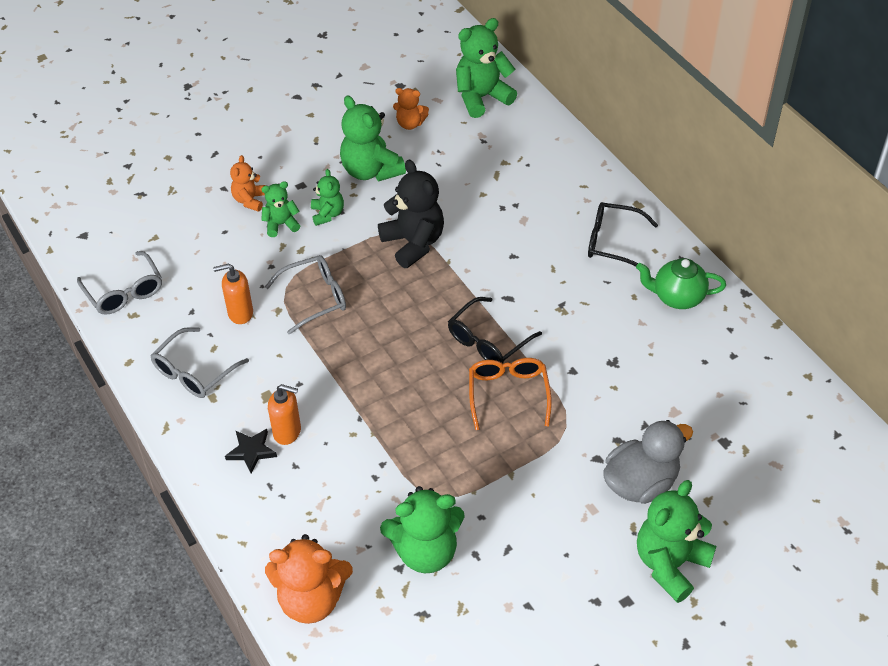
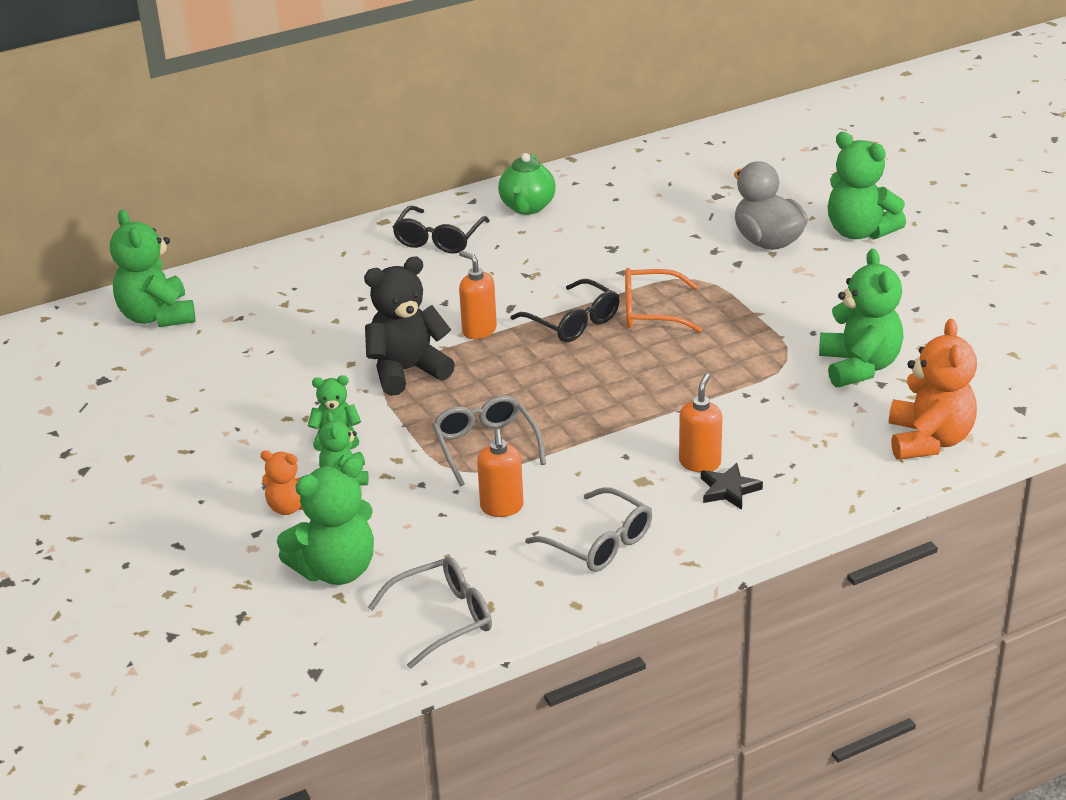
camera: 85 degrees left, 15 degrees down
green teddy bear [340,95,406,181] -> green teddy bear moved to [277,457,374,585]
orange teddy bear [393,88,429,130] -> none
none -> orange soap dispenser [459,251,497,339]

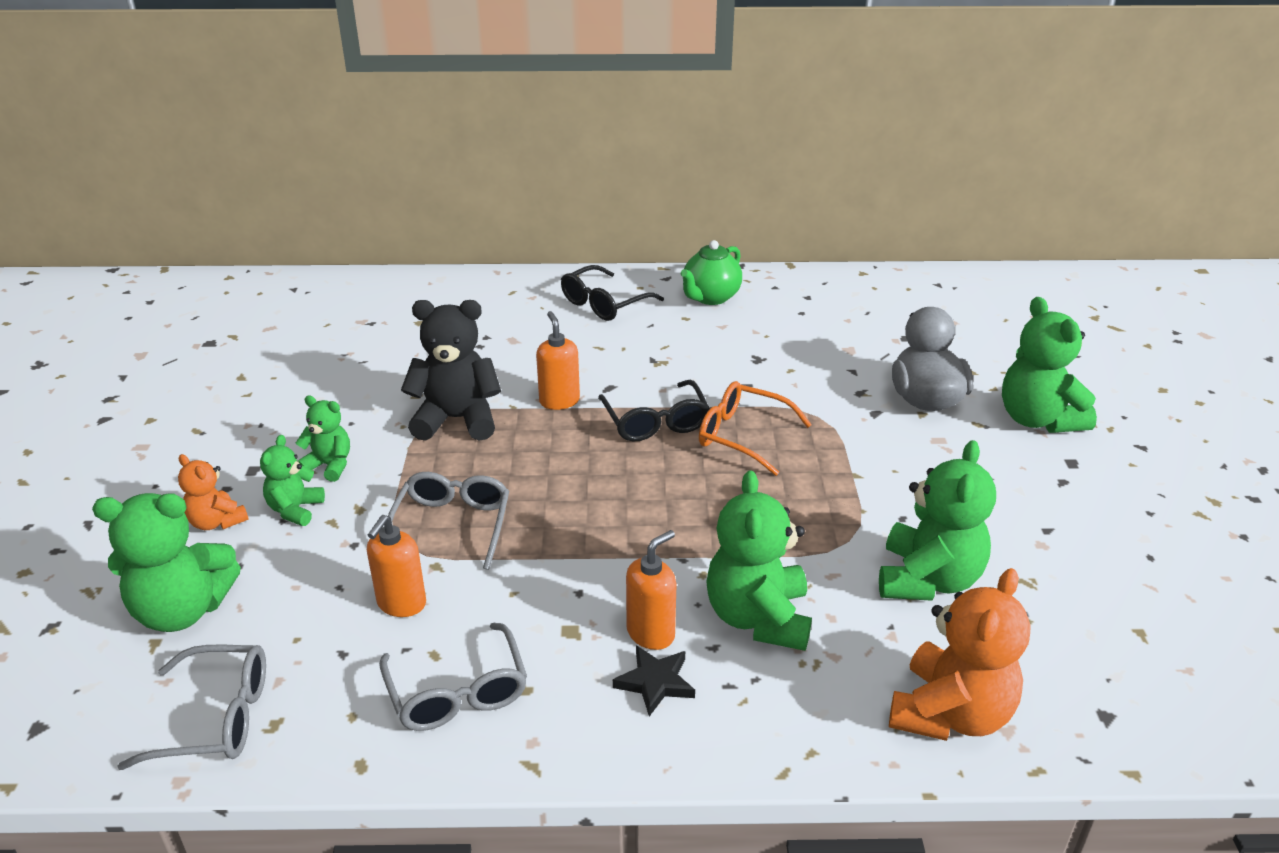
camera: 25 degrees right, 0 degrees up
green teddy bear [110,210,195,327] -> green teddy bear moved to [706,470,812,651]

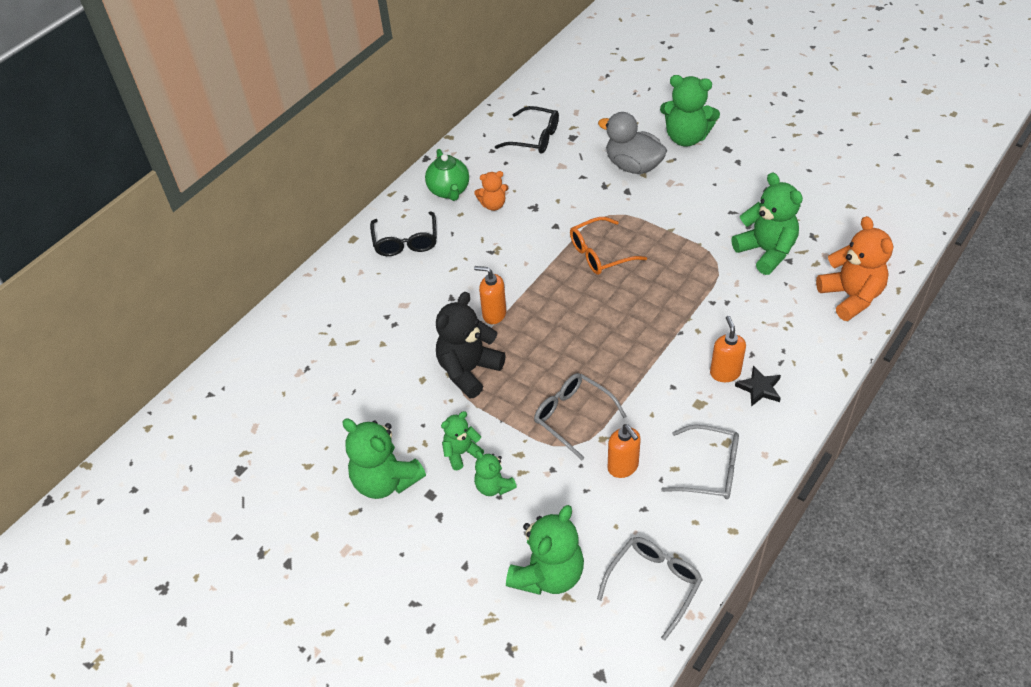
camera: 50 degrees left, 15 degrees up
orange teddy bear [178,454,249,530] -> orange teddy bear moved to [474,171,508,211]
black glasses [598,380,710,442] -> black glasses moved to [495,106,559,154]
green teddy bear [706,470,812,651] -> green teddy bear moved to [342,418,426,499]

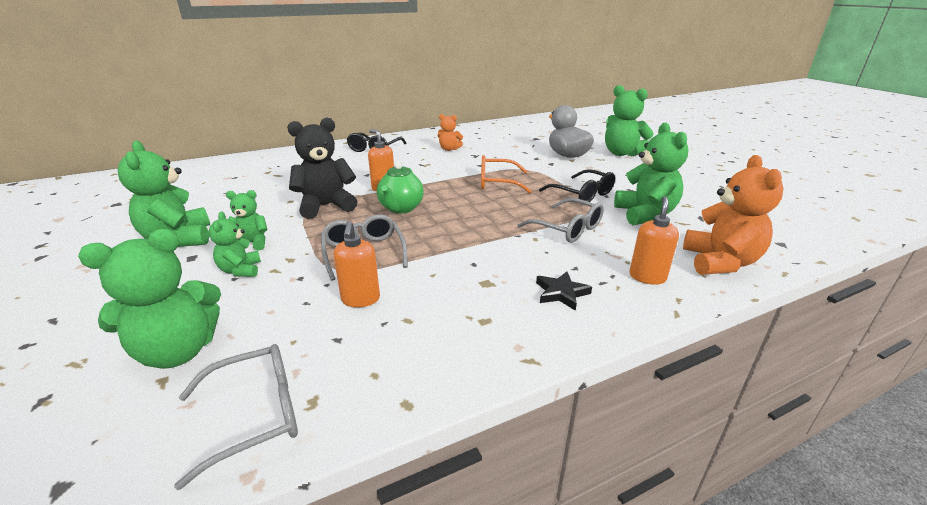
camera: 25 degrees right, 20 degrees down
green teapot [425,149,469,201] -> green teapot moved to [377,162,424,214]
black glasses [495,106,559,154] -> black glasses moved to [539,169,615,202]
grey glasses [661,425,739,499] -> grey glasses moved to [518,198,604,243]
orange soap dispenser [710,316,746,382] -> orange soap dispenser moved to [629,196,679,285]

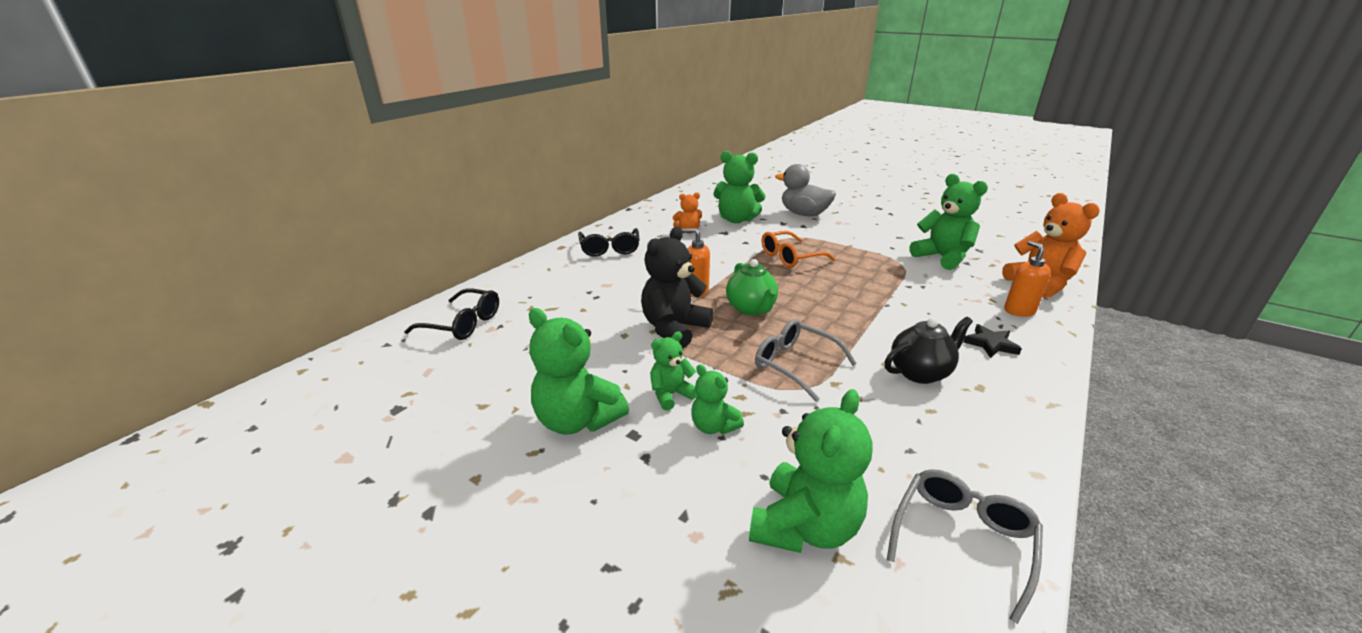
camera: 30 degrees left, 0 degrees up
orange soap dispenser [334,221,380,308] -> none
grey glasses [518,198,604,243] -> none
black glasses [539,169,615,202] -> black glasses moved to [404,288,499,340]
green teddy bear [605,85,653,157] -> green teddy bear moved to [713,151,766,223]
none -> black teapot [885,317,973,384]

